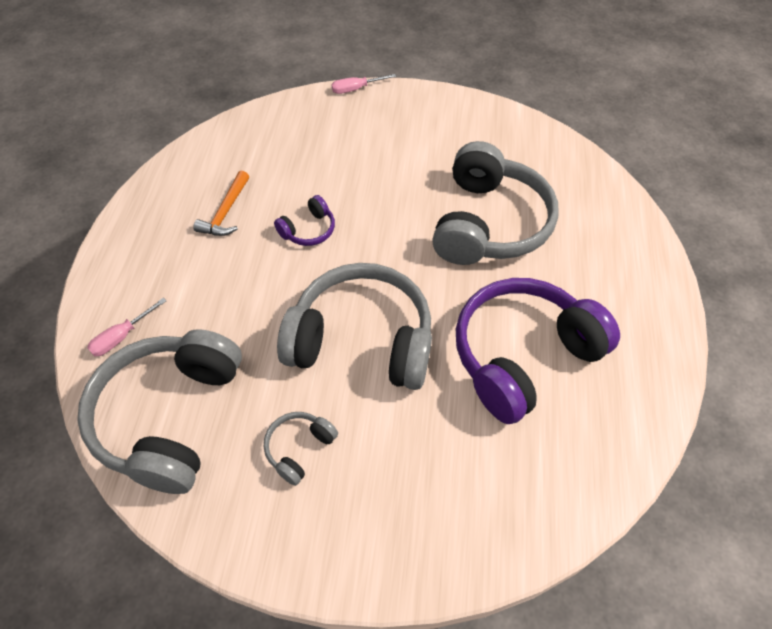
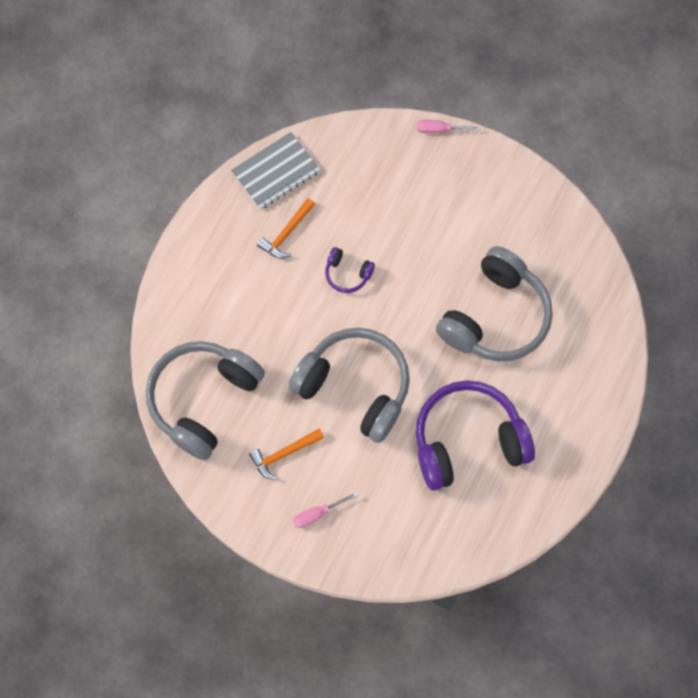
camera: 20 degrees right, 15 degrees up
pink screwdriver [87,298,166,356] -> pink screwdriver moved to [293,492,358,528]
grey headphones [264,412,338,486] -> orange hammer [249,428,324,480]
purple headphones [274,195,335,246] -> purple headphones turned 45 degrees clockwise [325,247,375,293]
none -> grey notebook [231,132,320,210]

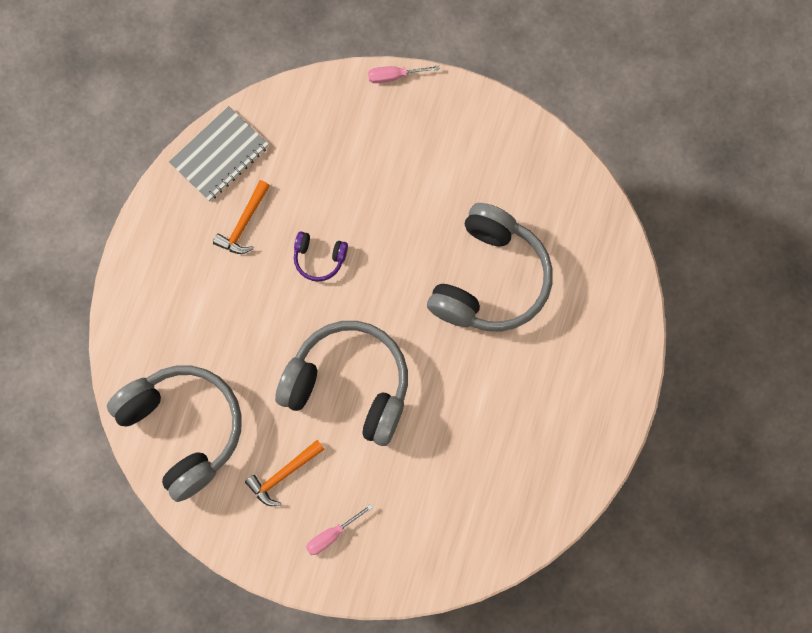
camera: 10 degrees left, 5 degrees up
grey headphones [146,341,265,460] -> grey headphones turned 120 degrees clockwise [107,365,242,502]
purple headphones [416,380,535,491] -> none

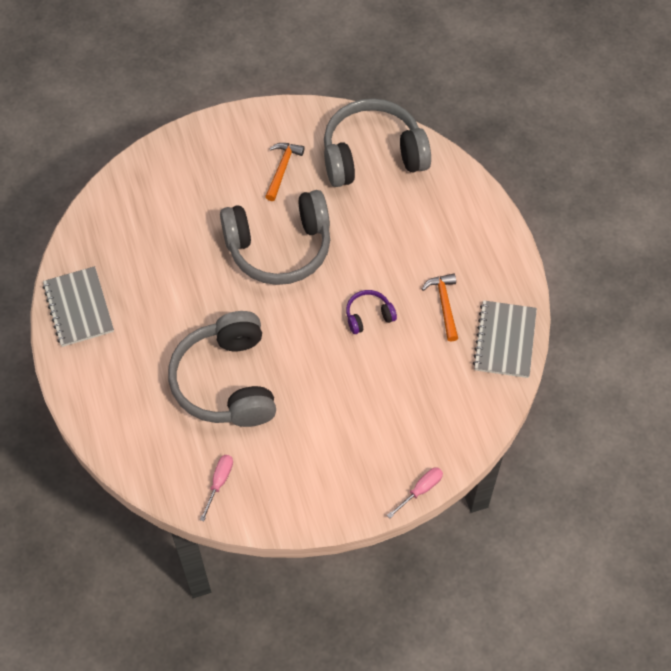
camera: 145 degrees right, 15 degrees down
grey headphones [107,365,242,502] -> grey headphones turned 150 degrees clockwise [324,98,431,187]
pink screwdriver [306,504,373,555] -> pink screwdriver moved to [200,455,233,521]
none -> grey notebook [43,266,114,347]

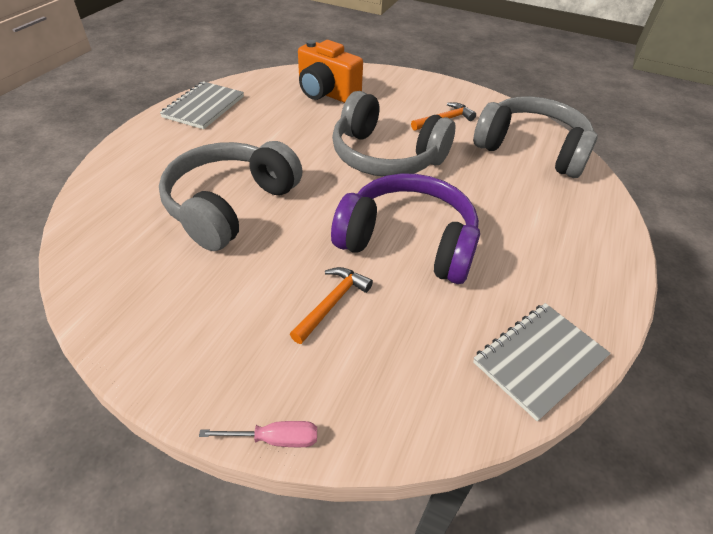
camera: 40 degrees right, 15 degrees down
pink screwdriver [200,455,233,521] -> none
purple headphones [346,290,397,334] -> purple headphones [331,174,480,284], size x2.30
orange hammer [422,274,458,342] -> orange hammer moved to [290,267,373,344]
none -> orange camera [298,40,363,103]

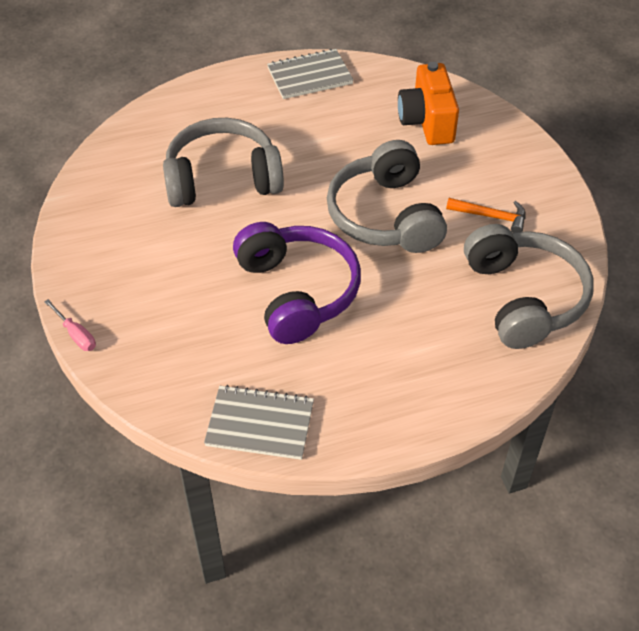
camera: 50 degrees right, 5 degrees up
orange hammer [290,267,373,344] -> none

